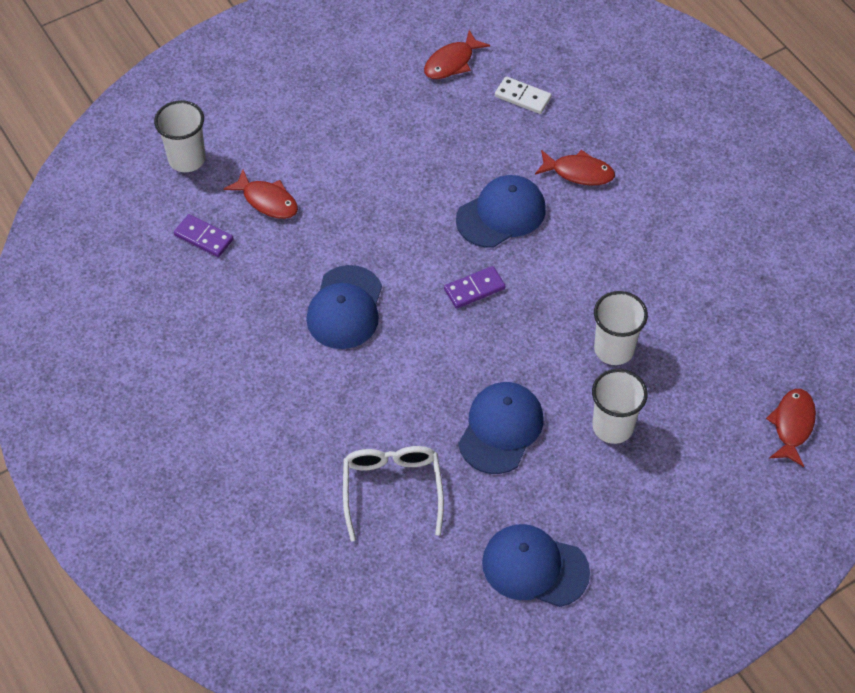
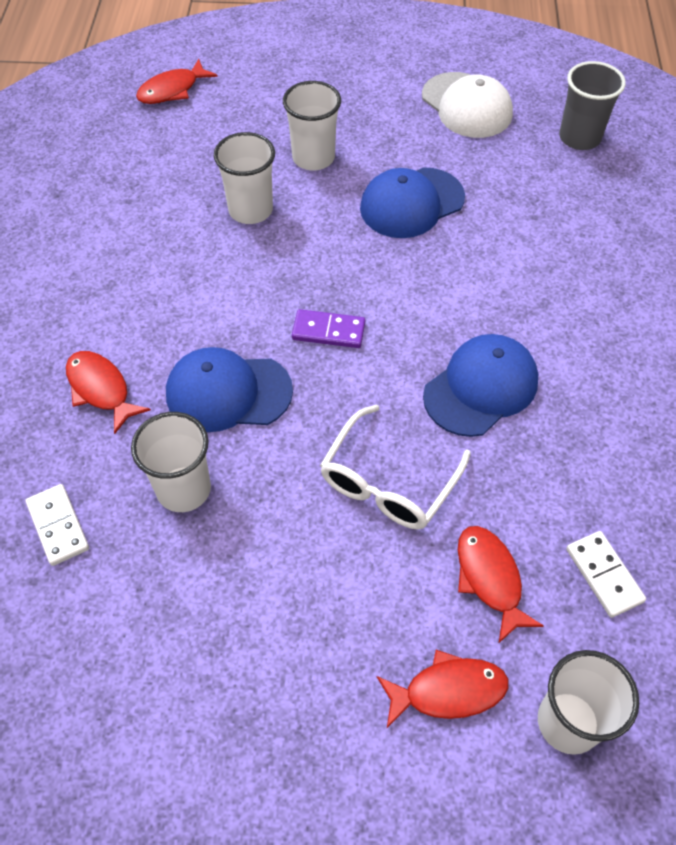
camera: 145 degrees left, 0 degrees up
purple domino [174,214,233,257] -> white domino [566,531,646,618]
white glasses [343,446,444,541] -> white glasses moved to [320,405,471,530]
red fish [424,30,490,79] -> red fish moved to [377,650,509,728]
blue cap [482,524,590,607] -> white cap [422,72,513,138]
none -> white cup [131,412,211,512]
none -> grey cup [559,61,626,150]

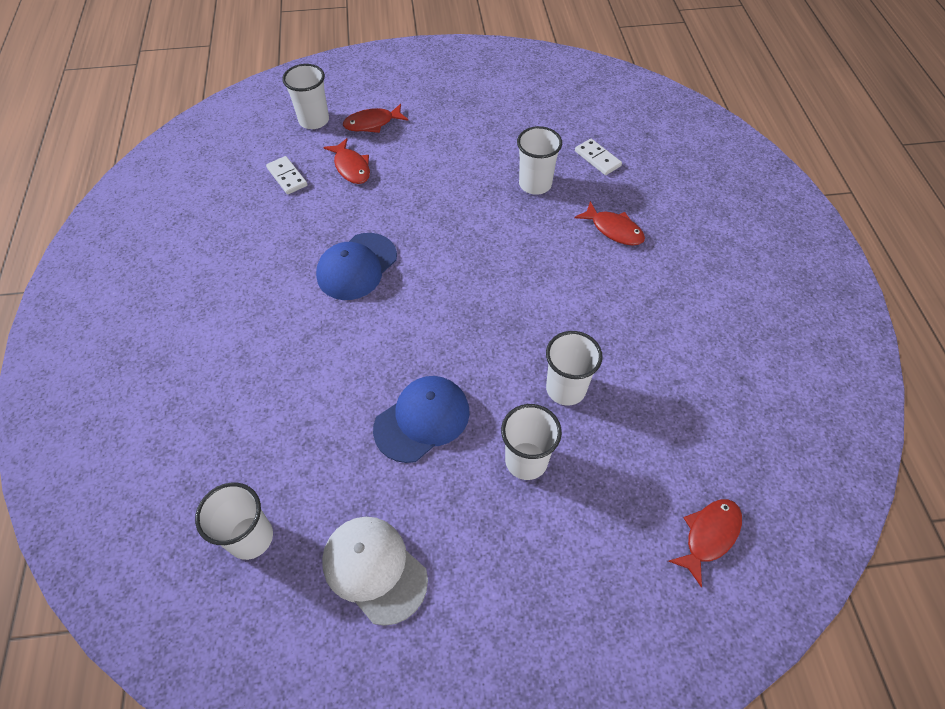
camera: 170 degrees right, 0 degrees up
blue cap [166,347,293,432] -> none
purple domino [292,309,365,348] -> none
white glasses [320,405,471,530] -> none
grey cup [559,61,626,150] -> white cup [195,482,273,560]

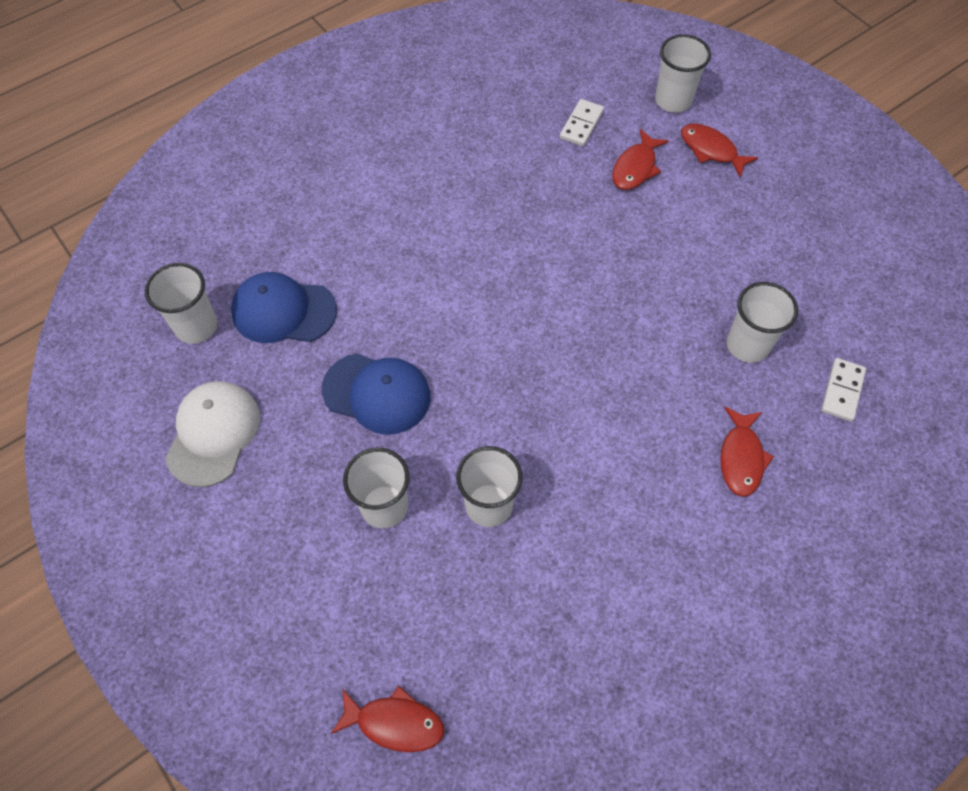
camera: 60 degrees right, 5 degrees up
blue cap [316,233,397,300] -> blue cap moved to [231,272,337,343]

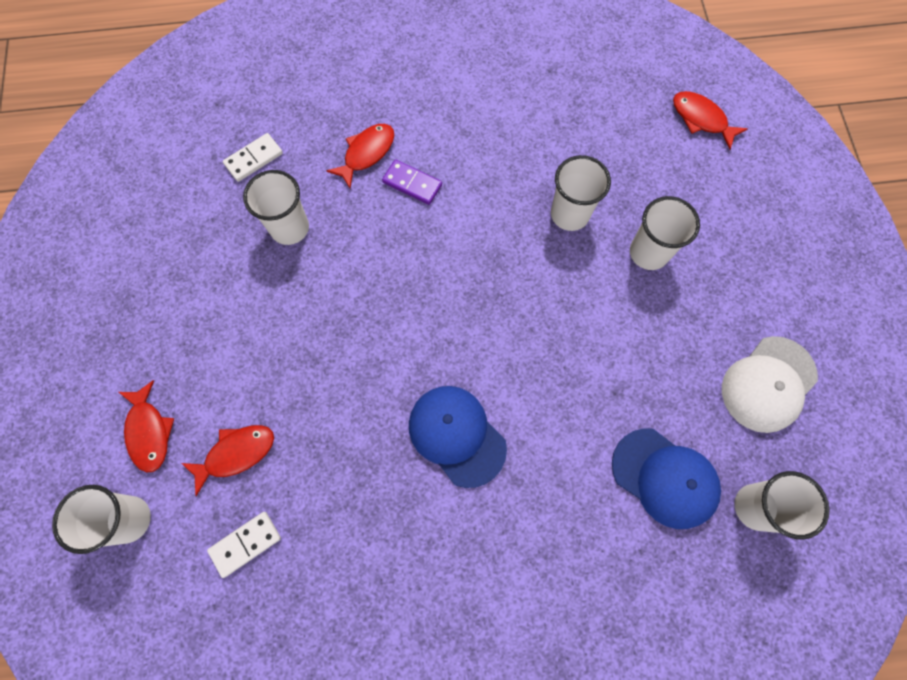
camera: 150 degrees left, 10 degrees up
blue cap [322,353,431,435] -> blue cap moved to [409,386,507,488]
none -> purple domino [382,160,442,205]

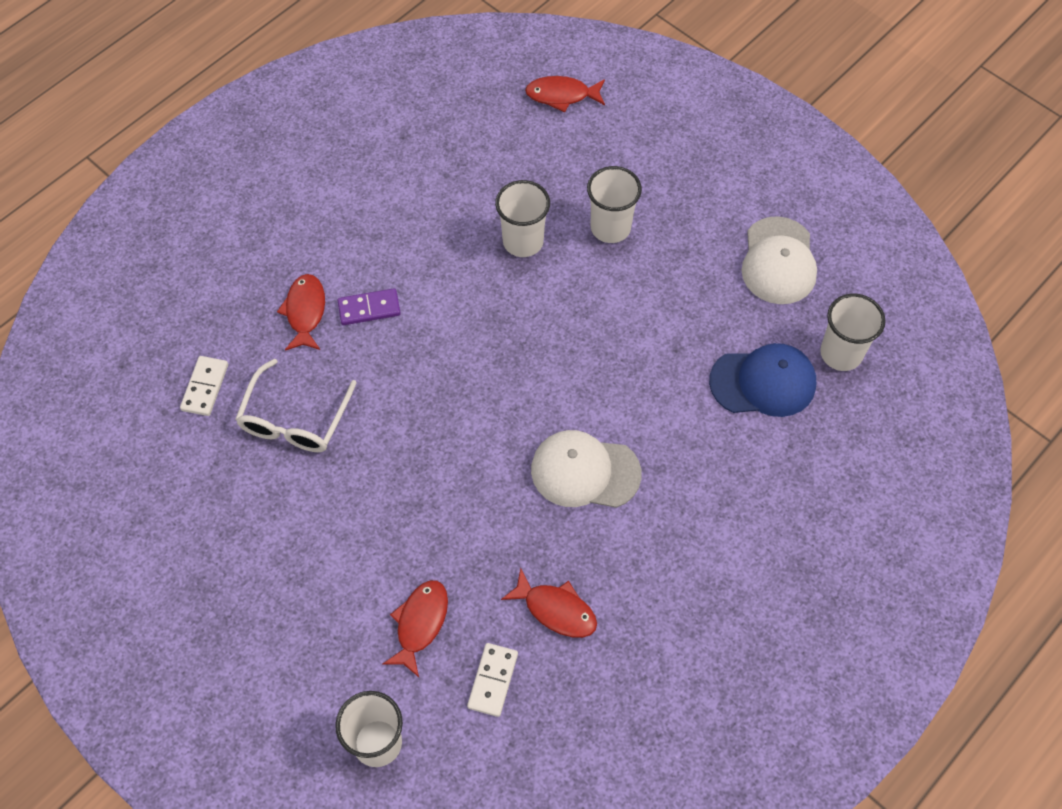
camera: 40 degrees left, 10 degrees down
red fish [119,380,175,473] -> red fish moved to [501,568,597,638]
white cup [243,170,309,245] -> white glasses [235,359,357,452]
blue cap [409,386,507,488] -> white cap [531,430,642,508]

